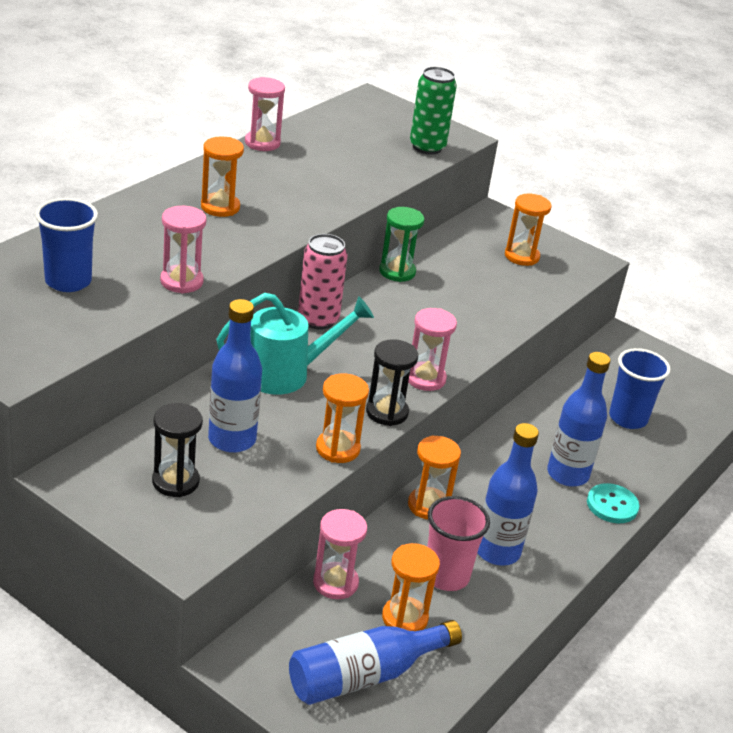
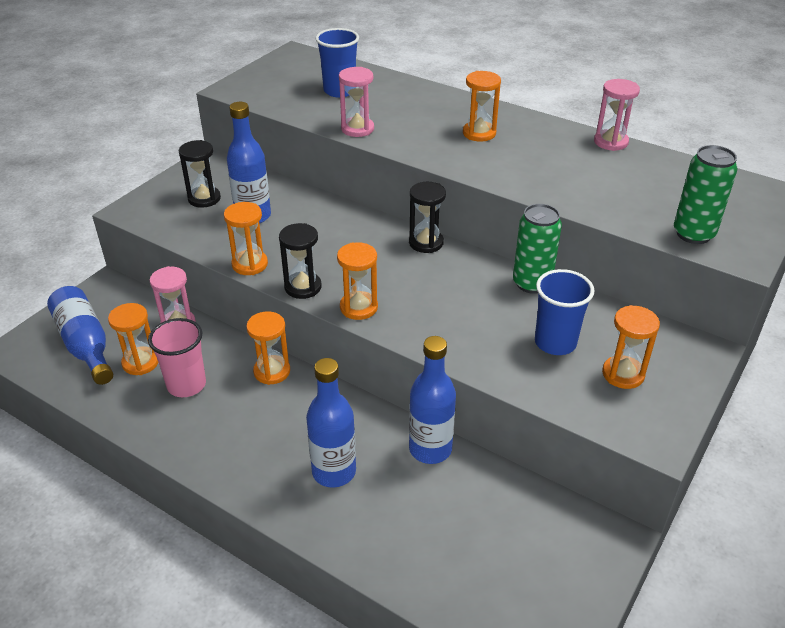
camera: 90 degrees right, 5 degrees up
turquoise watering can [216,293,374,395] -> none
pink can [298,234,347,330] -> black hourglass [409,182,446,253]
green hourglass [379,207,424,282] -> green can [513,204,562,294]
pink hourglass [408,308,457,391] -> orange hourglass [337,242,378,320]
blue bottle [478,423,539,565] -> blue bottle moved to [409,336,456,464]
turquoise button [587,483,639,523] -> none
blue cup [609,348,671,429] -> blue cup moved to [535,269,595,355]

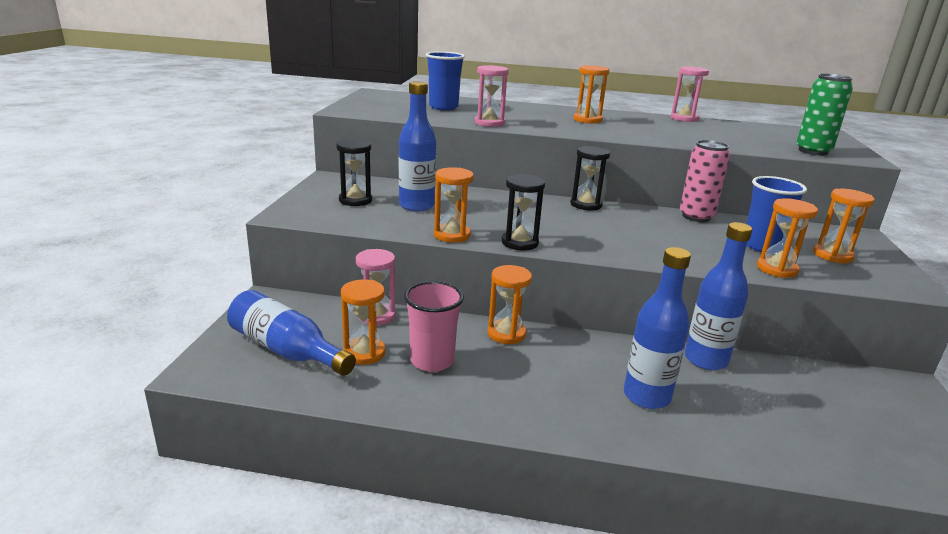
camera: 25 degrees left, 15 degrees down
orange hourglass [337,242,378,320] -> orange hourglass moved to [757,198,818,278]
green can [513,204,562,294] -> pink can [680,140,730,222]

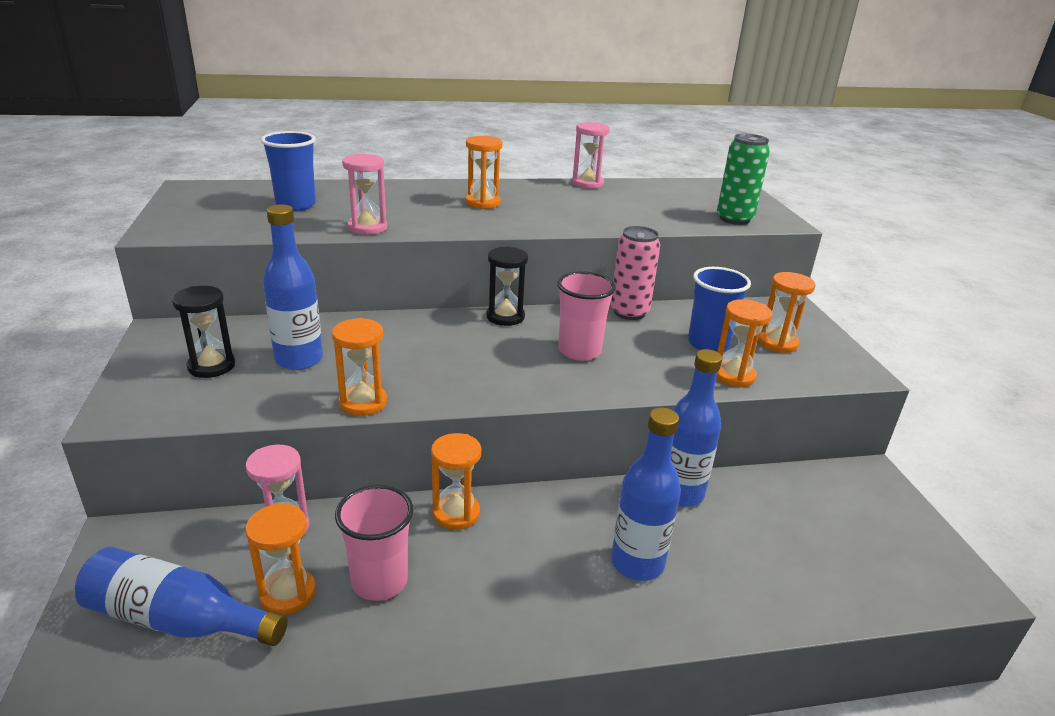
camera: 20 degrees left, 5 degrees up
black hourglass [502,174,545,251] -> none
none -> pink cup [557,271,616,361]

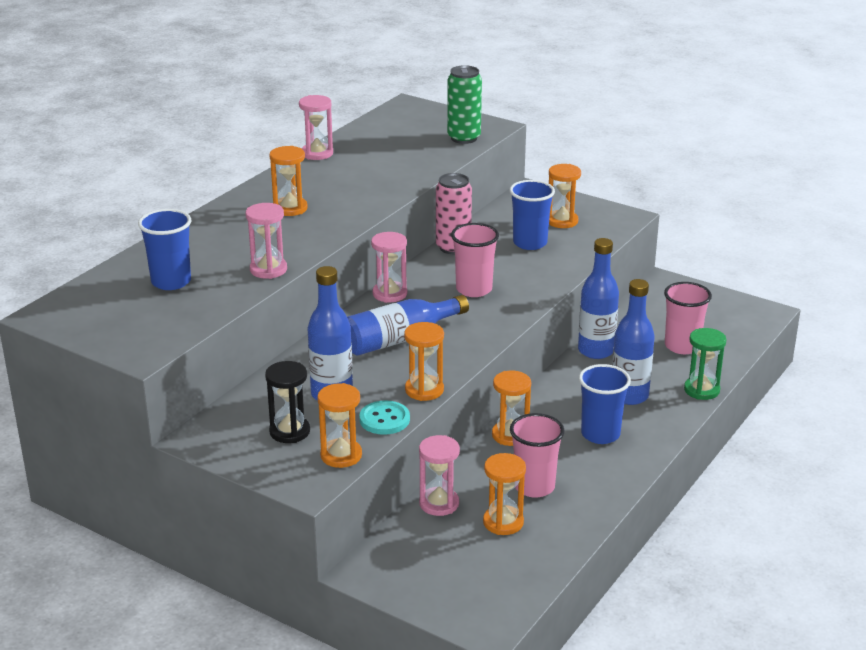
camera: 45 degrees left, 0 degrees up
blue bottle [75,547,288,646] -> blue bottle moved to [347,295,469,356]
black hourglass [487,246,528,326] -> pink hourglass [371,232,407,303]
orange hourglass [716,299,772,388] -> orange hourglass moved to [317,383,362,468]
none -> turquoise button [359,401,410,435]
none -> blue cup [579,364,631,444]
none -> pink cup [664,282,712,354]
none -> green hourglass [684,328,727,400]

